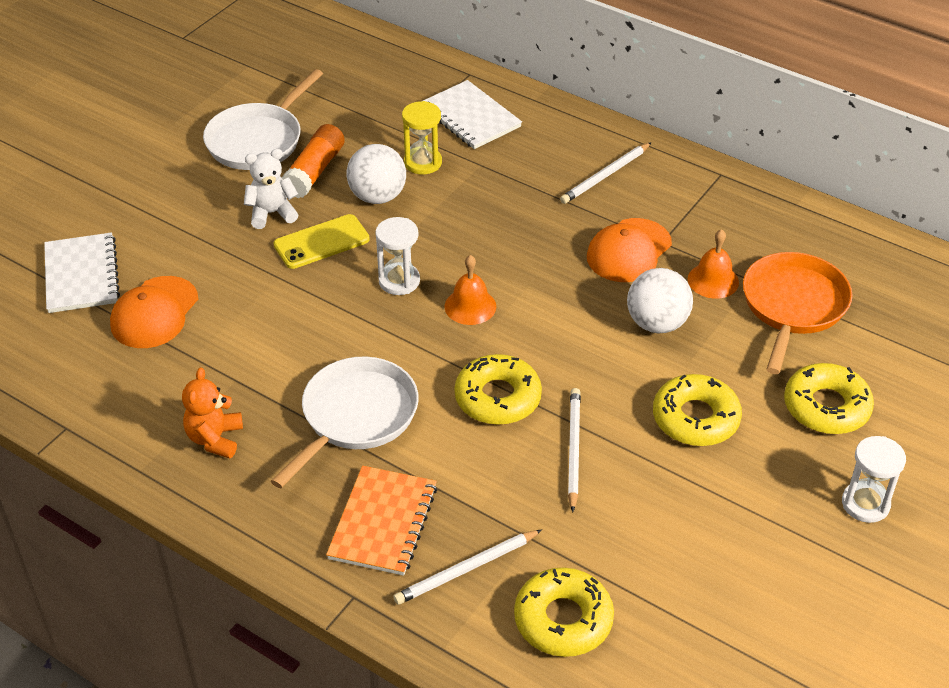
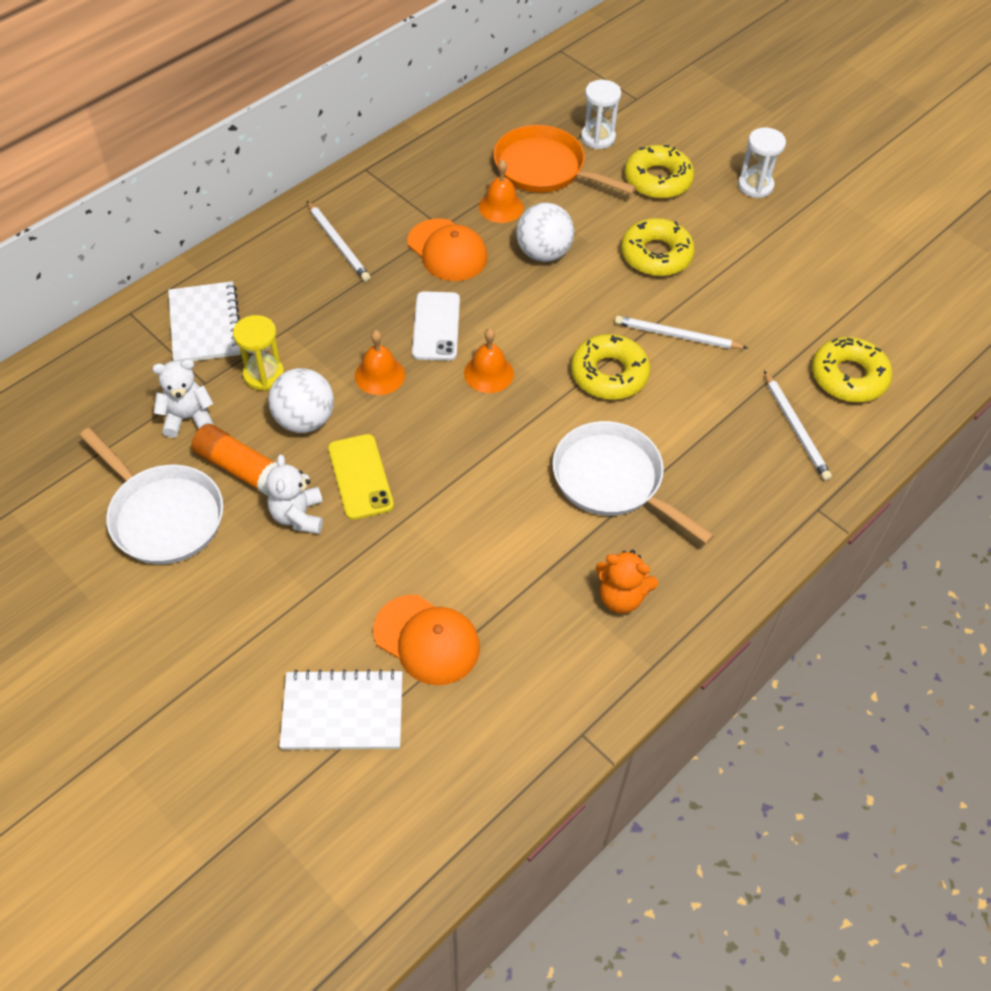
camera: 80 degrees left, 10 degrees up
orange notebook [326,466,437,576] -> none
white hourglass [375,217,420,295] -> white hourglass moved to [581,80,621,149]
white notebook [423,80,522,149] -> white notebook turned 75 degrees counterclockwise [168,281,241,361]
none -> white teddy bear [152,359,214,438]
none -> orange bell [355,330,405,395]
none -> white phone [412,291,460,361]

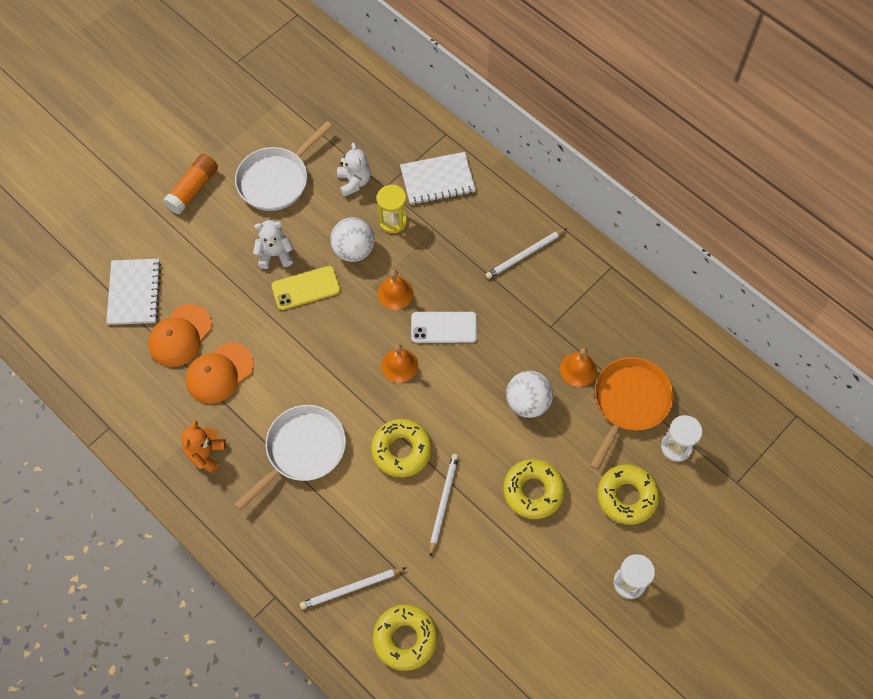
camera: 90 degrees right, 10 degrees up
orange glue stick [191,424,278,496] -> orange glue stick moved to [163,154,218,215]
orange cap [407,219,488,281] -> orange cap moved to [186,342,254,404]

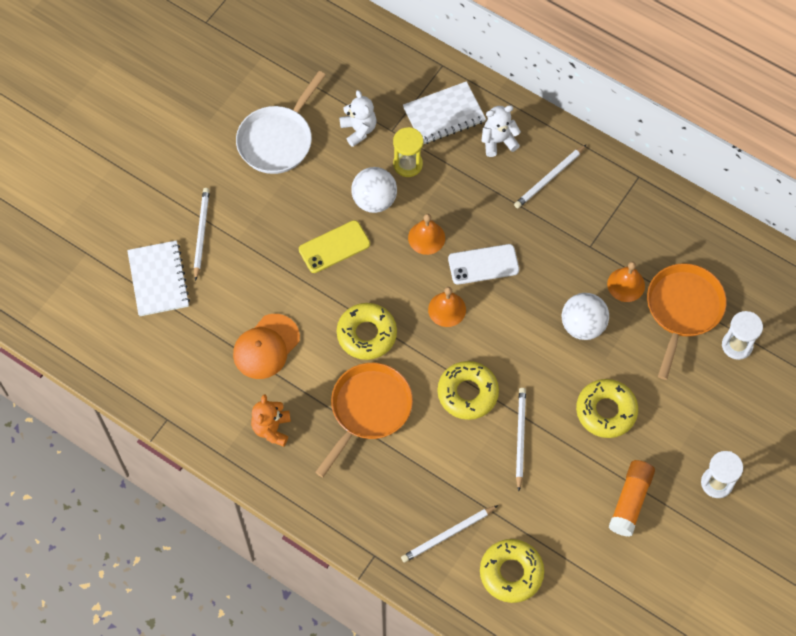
camera: 10 degrees left, 0 degrees up
orange cap [148,304,212,367] -> none
orange glue stick [163,154,218,215] -> orange glue stick moved to [609,460,655,537]
white pan [234,405,346,511] -> orange pan [315,363,413,477]
white teddy bear [253,220,294,269] -> white teddy bear moved to [481,105,521,157]
yellow donut [597,464,660,525] -> yellow donut moved to [337,303,397,360]
none -> white pencil [194,188,210,281]

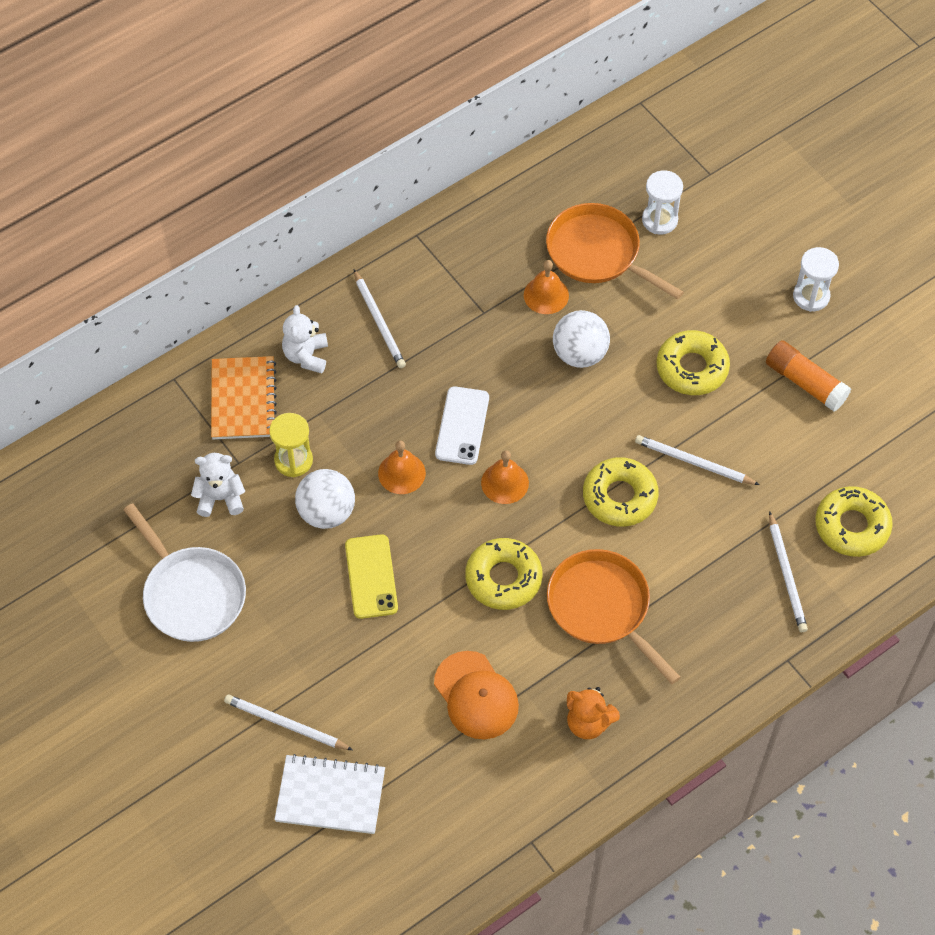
camera: 70 degrees left, 5 degrees down
white notebook [403,81,486,144] -> orange notebook [211,356,277,439]

